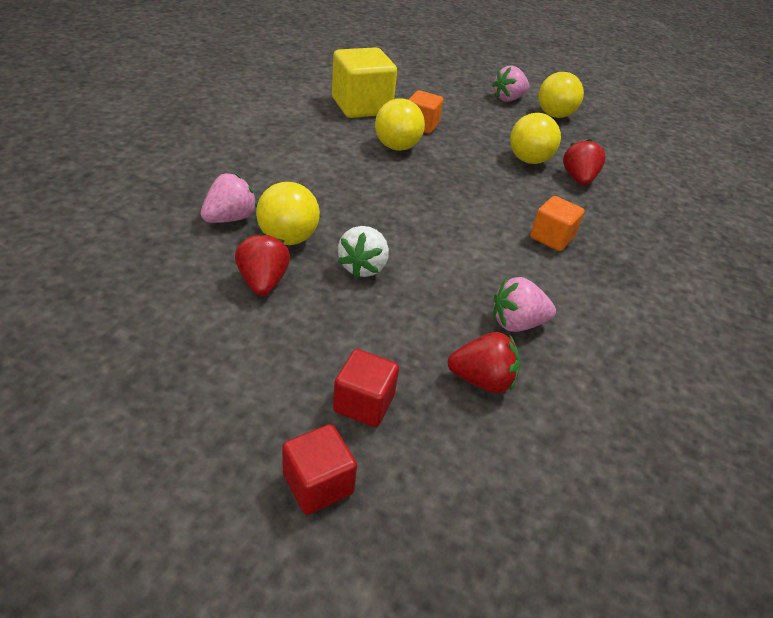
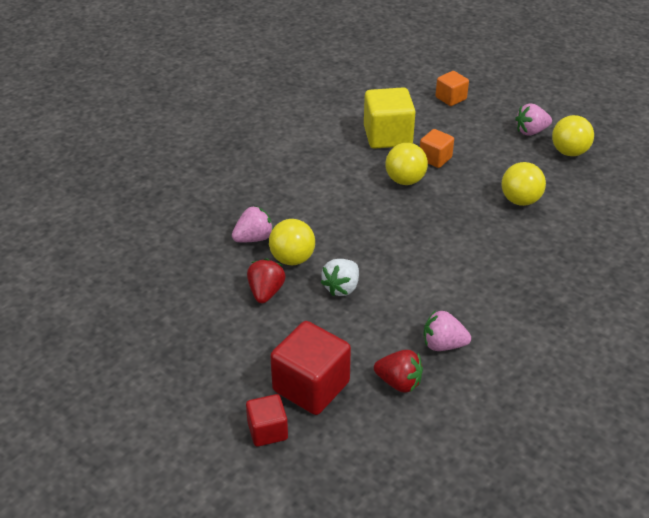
camera: 20 degrees right, 0 degrees up
red cube [333,349,399,427] -> red cube [270,321,351,415], size x1.76
orange cube [530,196,585,251] -> orange cube moved to [436,71,469,106]
red strawberry [563,139,606,185] -> none

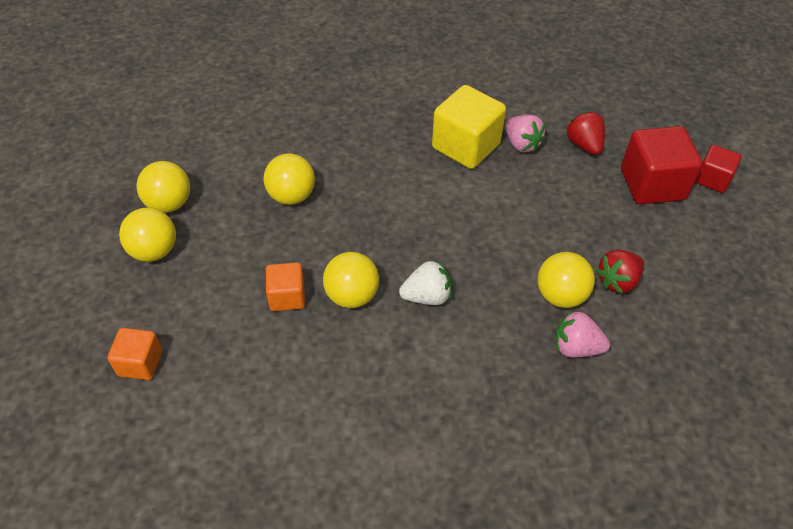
camera: 135 degrees left, 10 degrees up
white strawberry [320,259,359,296] -> white strawberry moved to [399,260,451,305]
yellow cube [364,87,416,149] -> yellow cube moved to [432,85,506,169]
pink strawberry [515,103,552,136] -> yellow ball [119,208,176,262]

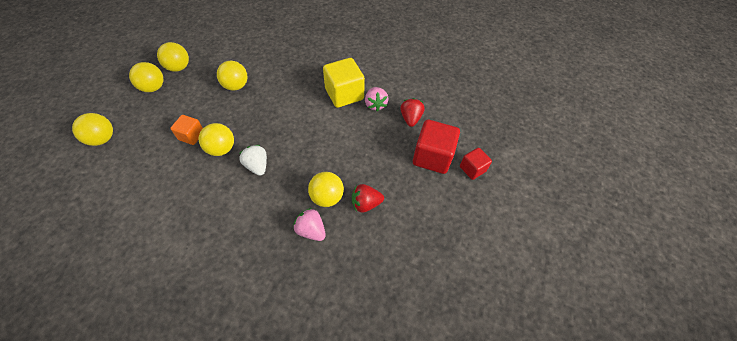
camera: 25 degrees right, 5 degrees up
orange cube [108,328,162,380] -> yellow ball [72,113,113,146]
white strawberry [399,260,451,305] -> white strawberry turned 135 degrees counterclockwise [239,145,267,176]

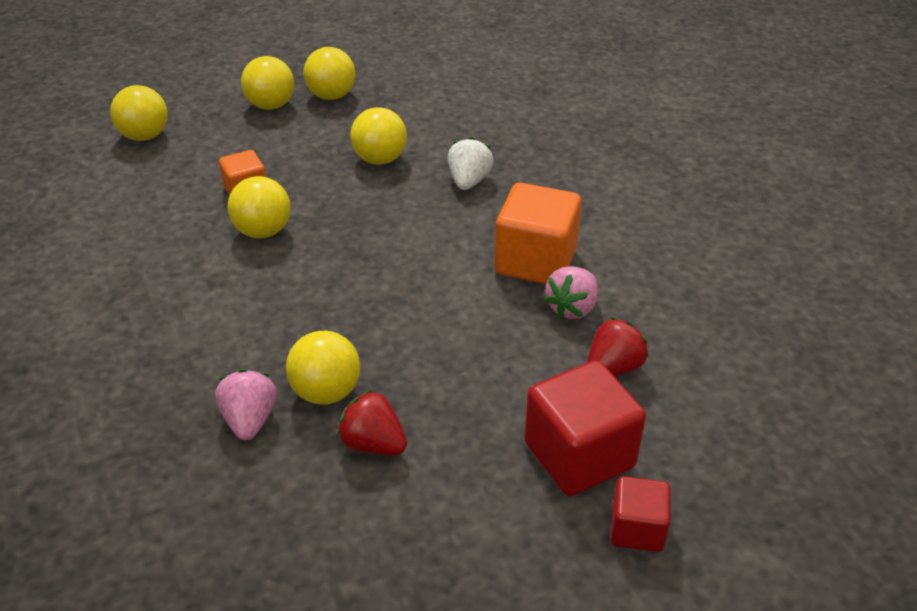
camera: 45 degrees right, 15 degrees down
white strawberry [239,145,267,176] -> white strawberry moved to [448,137,494,190]
yellow cube [323,58,365,108] -> orange cube [495,183,581,284]

